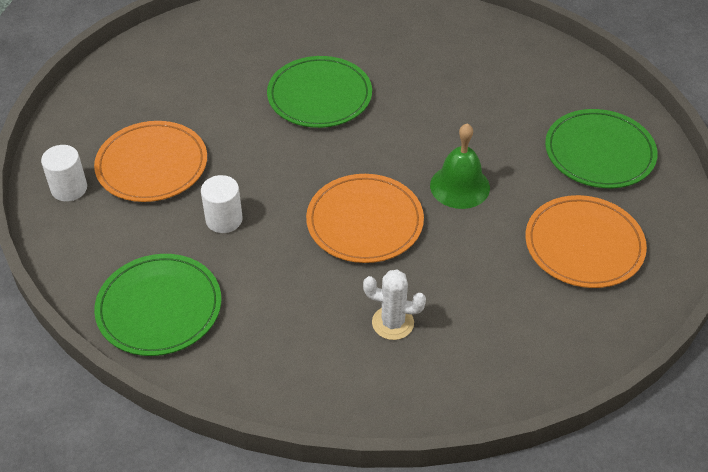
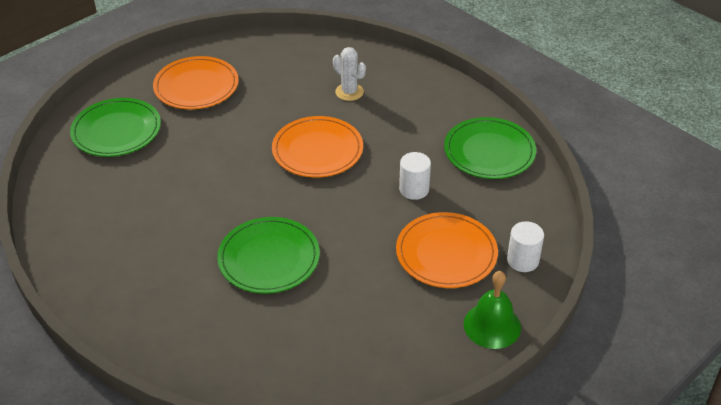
camera: 150 degrees left, 5 degrees down
green bell [430,123,490,209] -> green bell moved to [464,271,521,349]

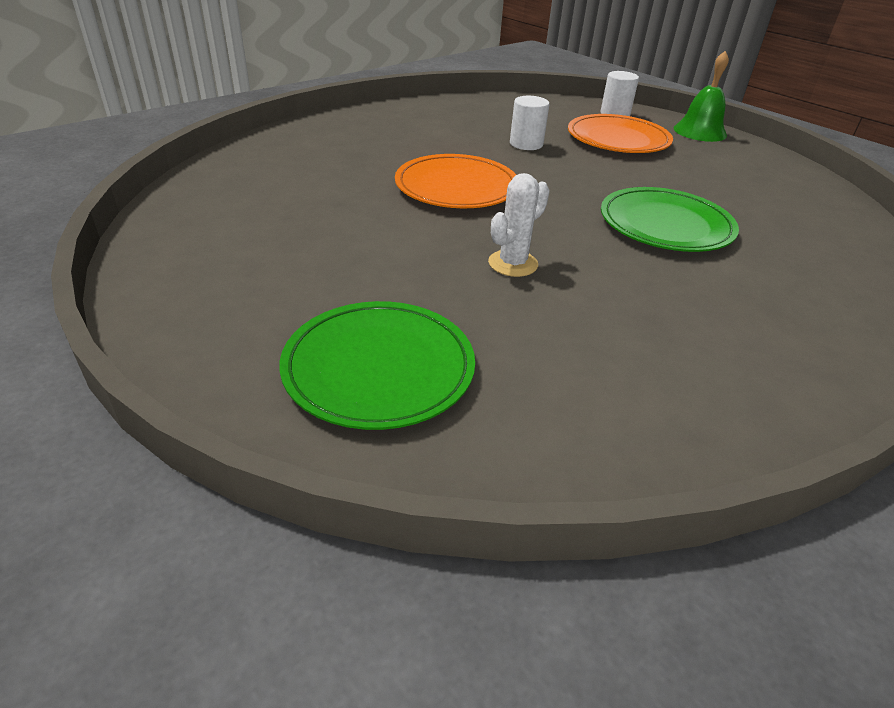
camera: 90 degrees left, 5 degrees down
orange plate [153,56,239,109] -> none
white cactus [333,47,366,101] -> white cactus moved to [488,173,550,277]
green plate [444,117,536,179] -> none

